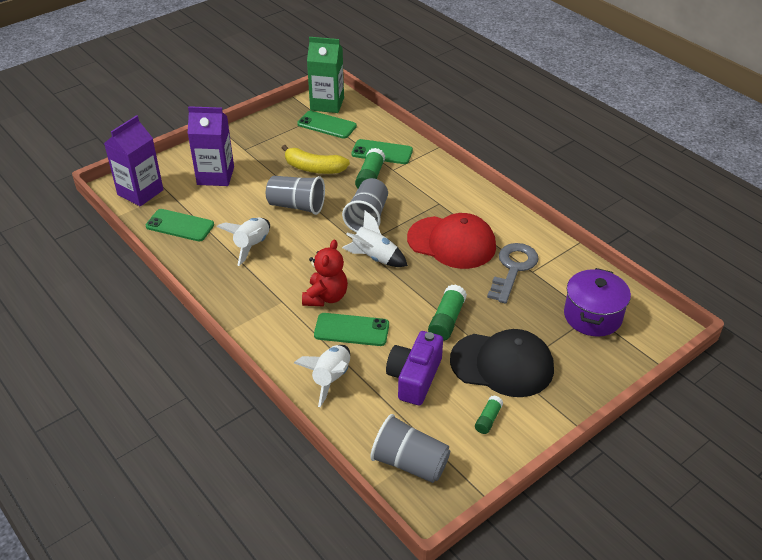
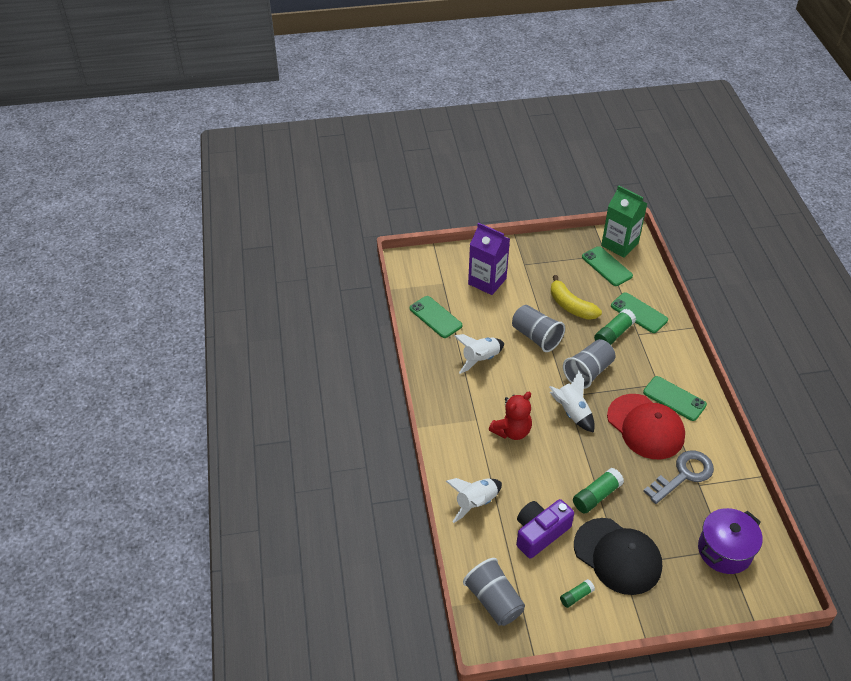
camera: 30 degrees right, 5 degrees up
purple carton [104,115,164,206] -> none
green phone [314,313,389,346] -> green phone moved to [643,376,707,421]

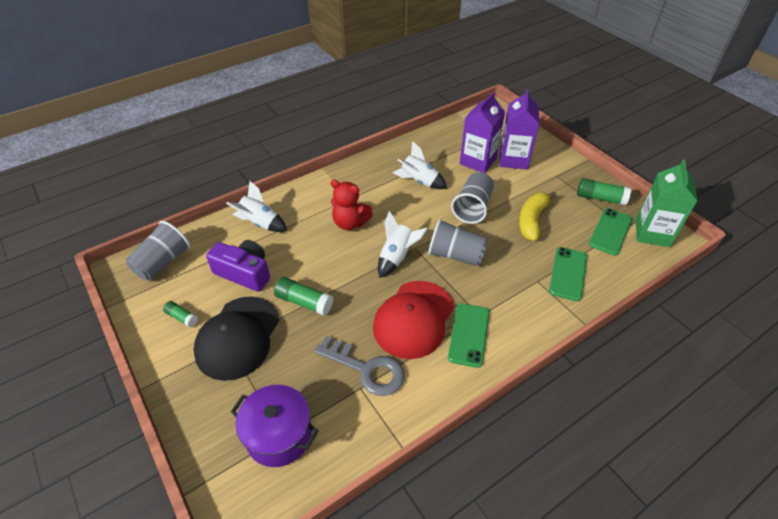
camera: 65 degrees right, 0 degrees up
green phone [410,296,462,338] -> none
green glue stick [594,309,636,345] -> green glue stick moved to [577,178,631,206]
none -> purple carton [460,92,505,173]

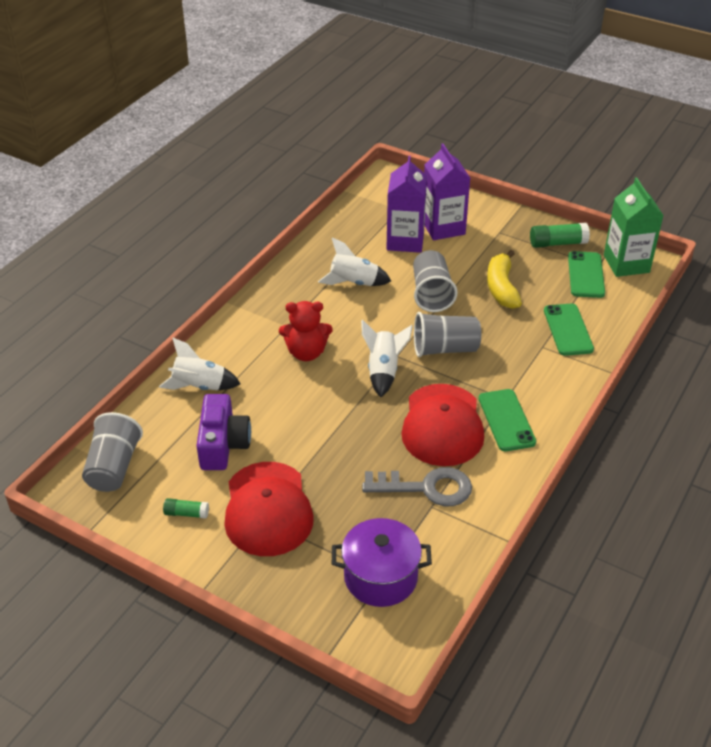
camera: 25 degrees left, 5 degrees down
black cap [193,296,280,381] -> red cap [224,462,314,556]
purple camera [206,240,270,292] -> purple camera turned 90 degrees clockwise [196,394,251,470]
green glue stick [274,277,333,316] -> none

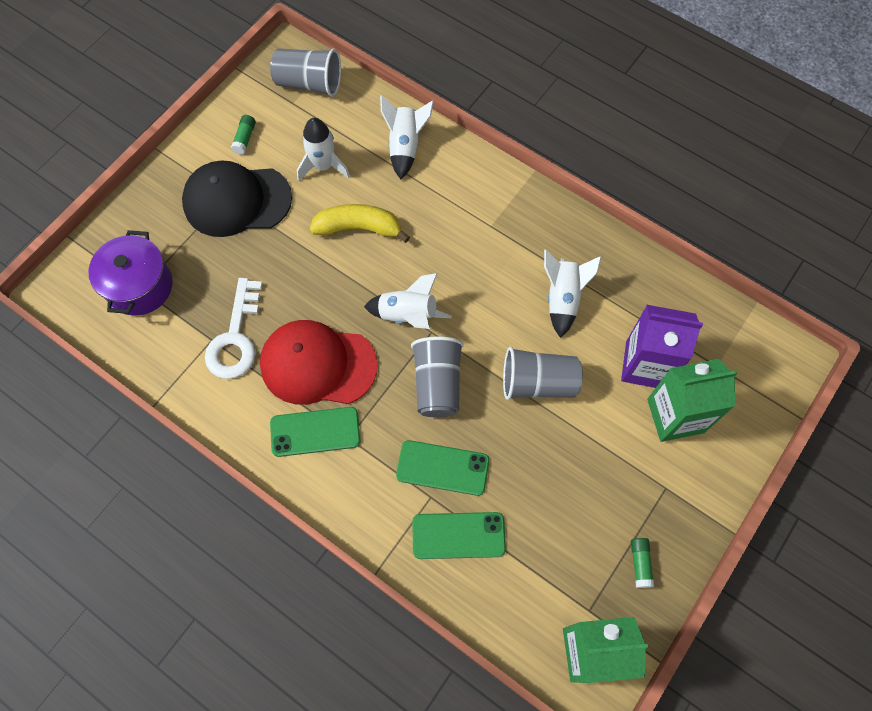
camera: 95 degrees right, 25 degrees up
purple camera [196,394,251,470] -> white rocket [297,118,350,181]
red cap [224,462,314,556] -> black cap [182,161,292,237]
red teddy bear [279,301,333,361] -> none
grey key [362,467,472,506] -> white key [205,278,263,379]
purple carton [424,143,470,240] -> green carton [647,359,738,442]
yellow banana [487,250,522,309] -> yellow banana moved to [310,204,410,243]
green glue stick [530,223,590,248] -> green glue stick [631,538,654,588], size x0.60
green phone [568,251,605,298] -> green phone moved to [396,440,489,496]

